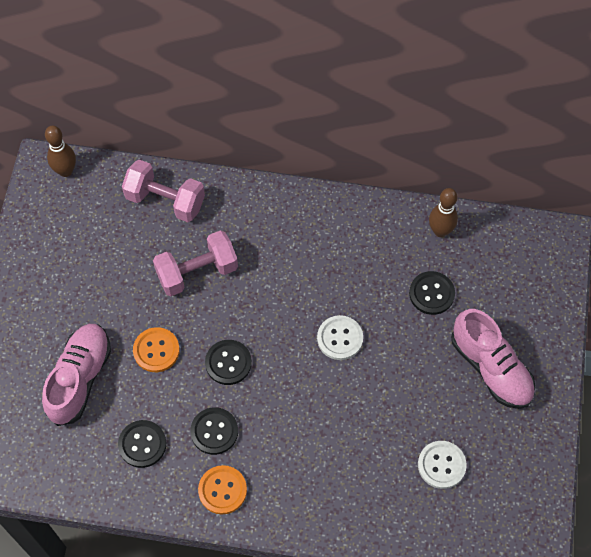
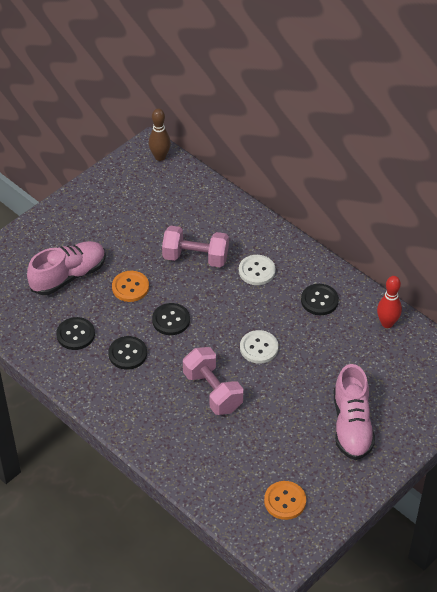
camera: 35 degrees right, 15 degrees down
pink dumbbell [122,160,205,222] -> pink dumbbell moved to [183,347,244,415]
orange button [198,465,247,514] -> orange button moved to [264,481,306,520]
black button [409,271,455,315] -> black button moved to [301,284,339,315]
white button [418,441,467,489] -> white button moved to [239,255,275,285]
brown bowling pin [429,188,458,237] -> red bowling pin [377,276,402,328]

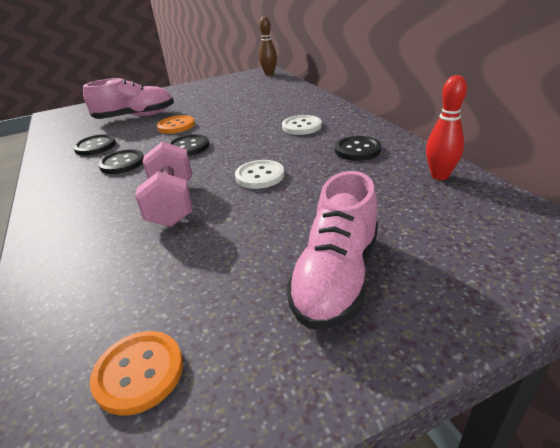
camera: 25 degrees right, 15 degrees down
pink dumbbell [162,226,229,268] -> none

